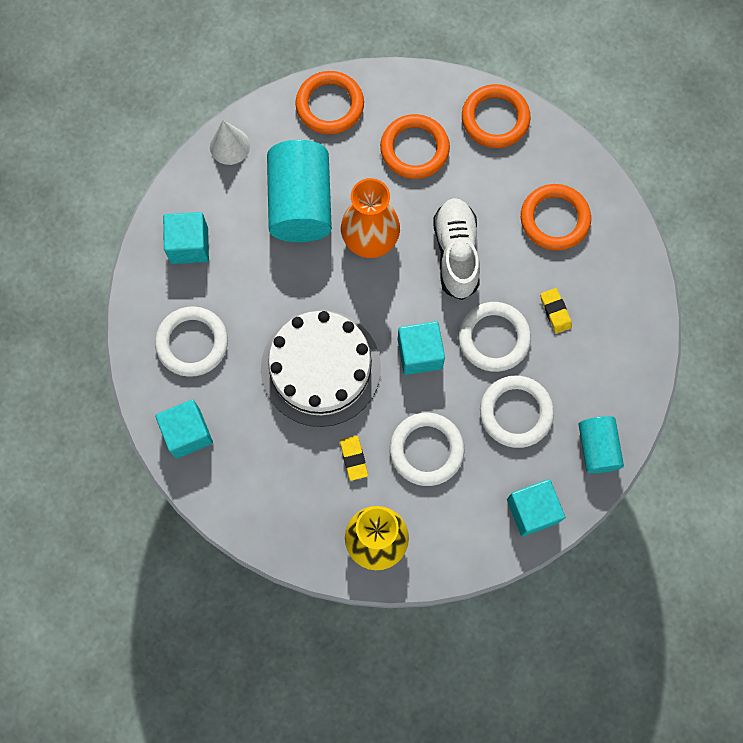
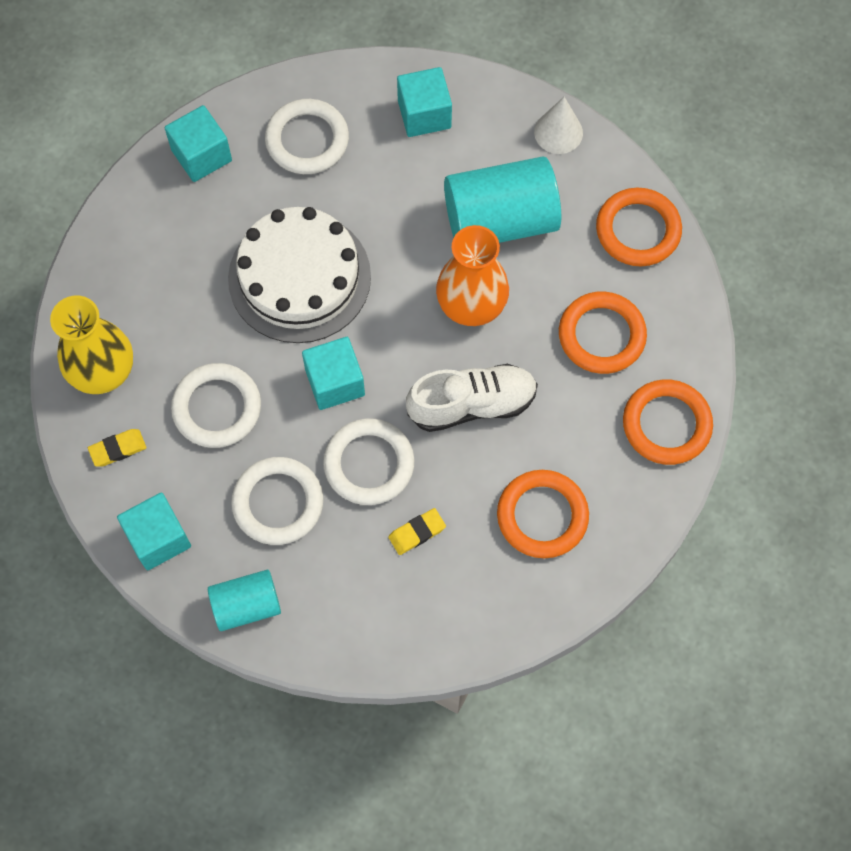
camera: 80 degrees right, 5 degrees down
yellow eraser [340,436,368,481] -> yellow eraser moved to [88,429,147,467]

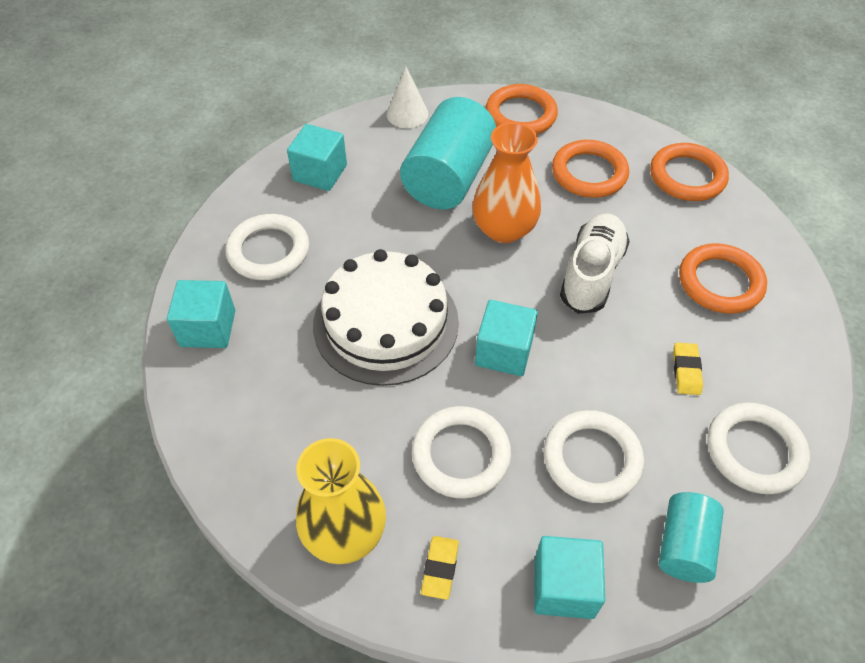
camera: 55 degrees left, 15 degrees down
white ring [323,418,414,505] -> white ring moved to [707,403,810,494]

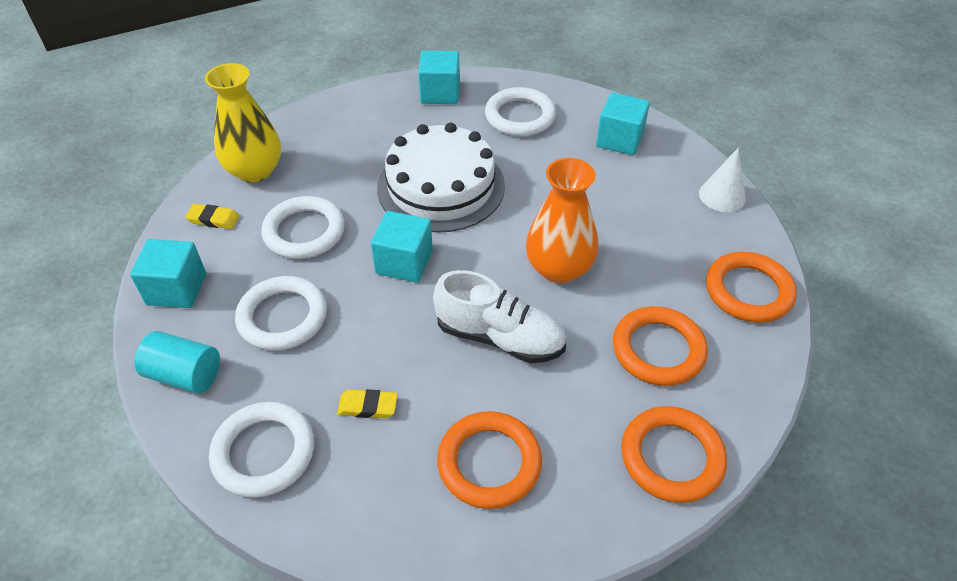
camera: 90 degrees right, 5 degrees down
turquoise cylinder [400,97,496,209] -> none

